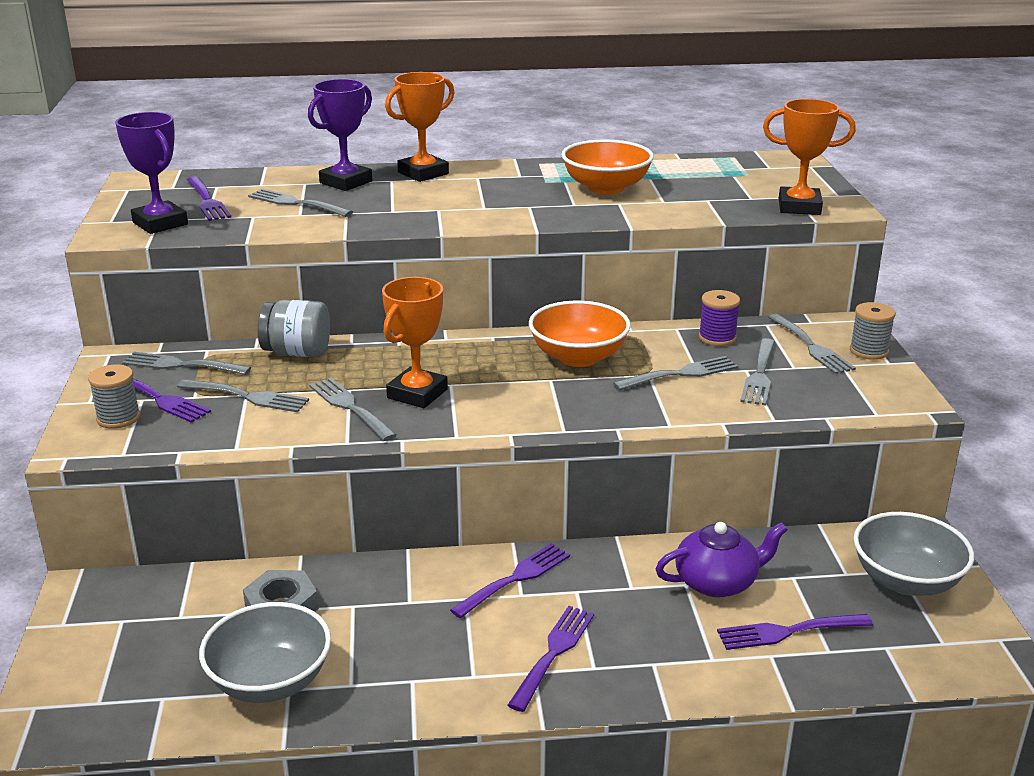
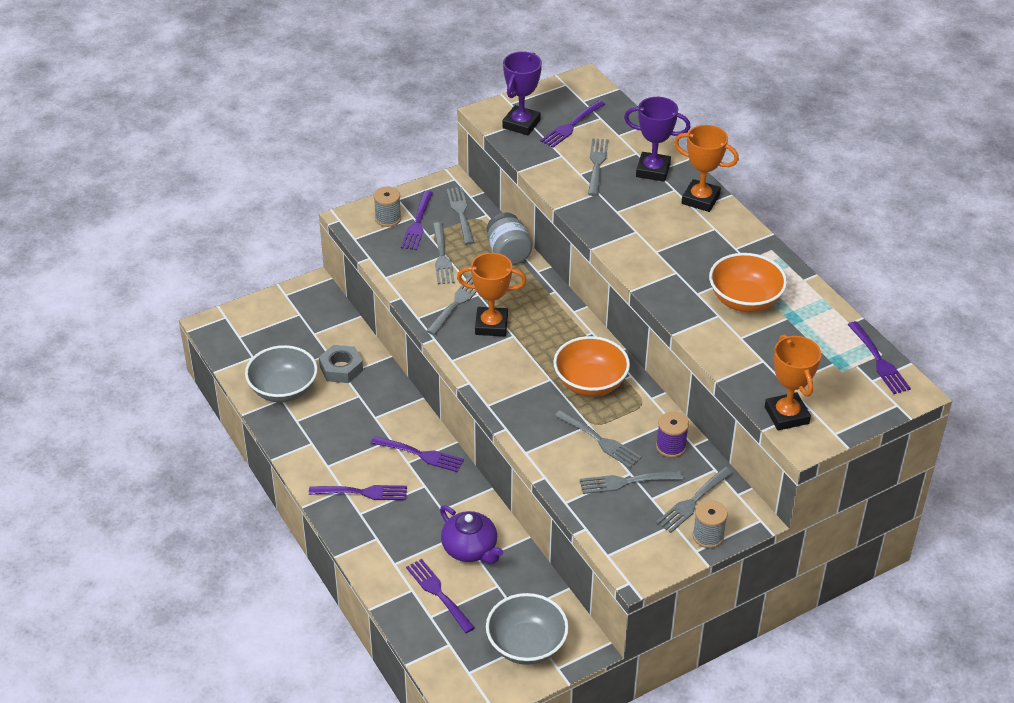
camera: 65 degrees right, 15 degrees up
none -> purple fork [847,321,911,394]

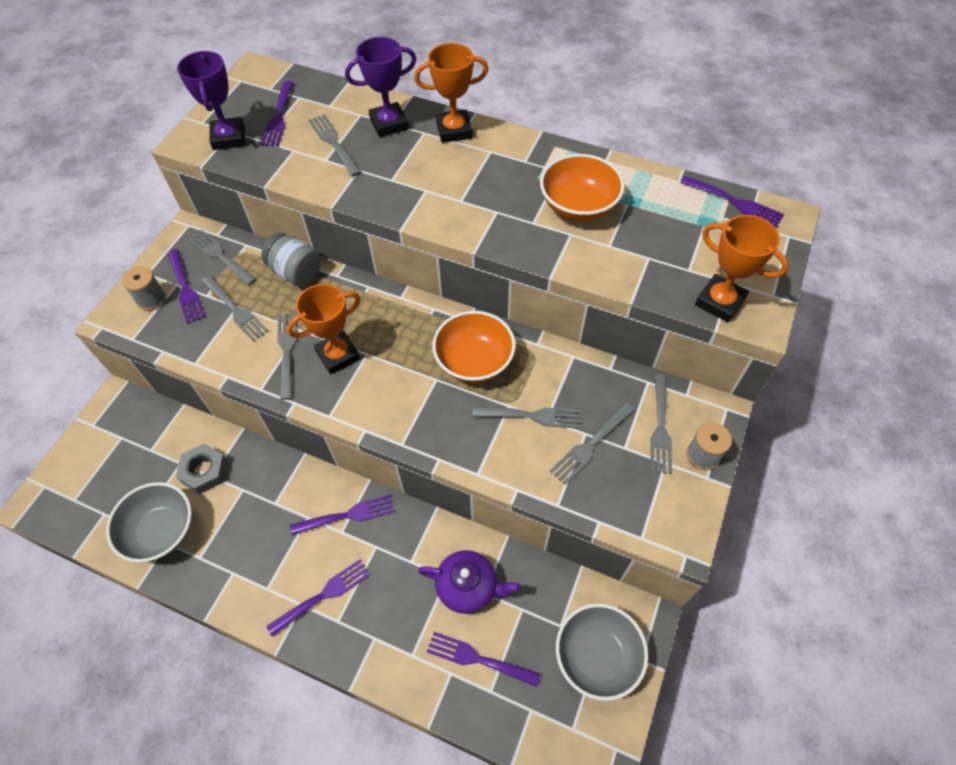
camera: 35 degrees left, 15 degrees up
purple spool [656,412,689,458] -> none

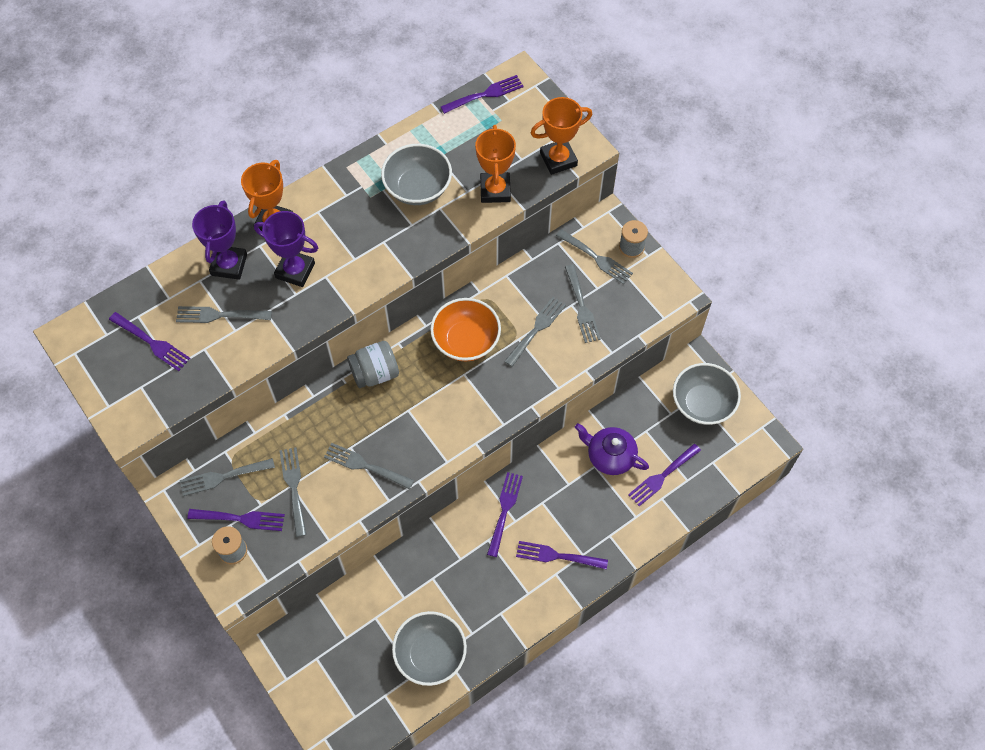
camera: 60 degrees left, 5 degrees up
grey nut [176,443,228,494] -> none
purple trophy [177,51,245,150] -> purple trophy moved to [254,211,318,287]
grey fork [201,275,268,342] -> grey fork turned 90 degrees counterclockwise [280,447,307,537]
grey jar [261,233,321,287] -> grey jar moved to [347,341,399,388]
purple fork [266,559,370,637] -> purple fork turned 75 degrees counterclockwise [516,541,608,569]
orange trophy [287,284,361,374] -> orange trophy moved to [475,125,516,203]
purple teapot [418,550,521,614] -> purple teapot turned 105 degrees counterclockwise [575,423,649,475]
orange bowl [540,154,625,221] -> grey bowl [381,144,452,205]

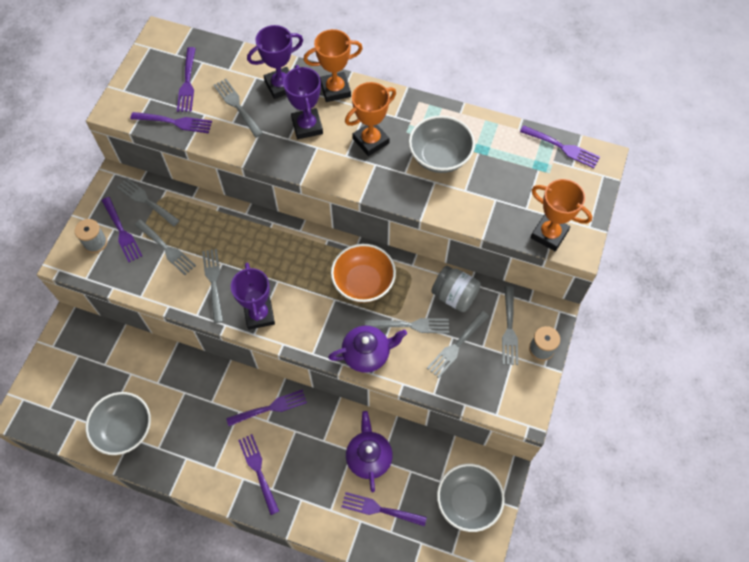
camera: 55 degrees right, 0 degrees up
grey fork [280,447,307,537] -> grey fork turned 90 degrees clockwise [135,219,196,275]
grey jar [347,341,399,388] -> grey jar moved to [431,266,481,312]
orange trophy [475,125,516,203] -> orange trophy moved to [345,82,396,156]
none -> purple fork [130,112,212,133]
none -> purple trophy [231,263,275,330]
none -> purple teapot [328,326,407,373]

